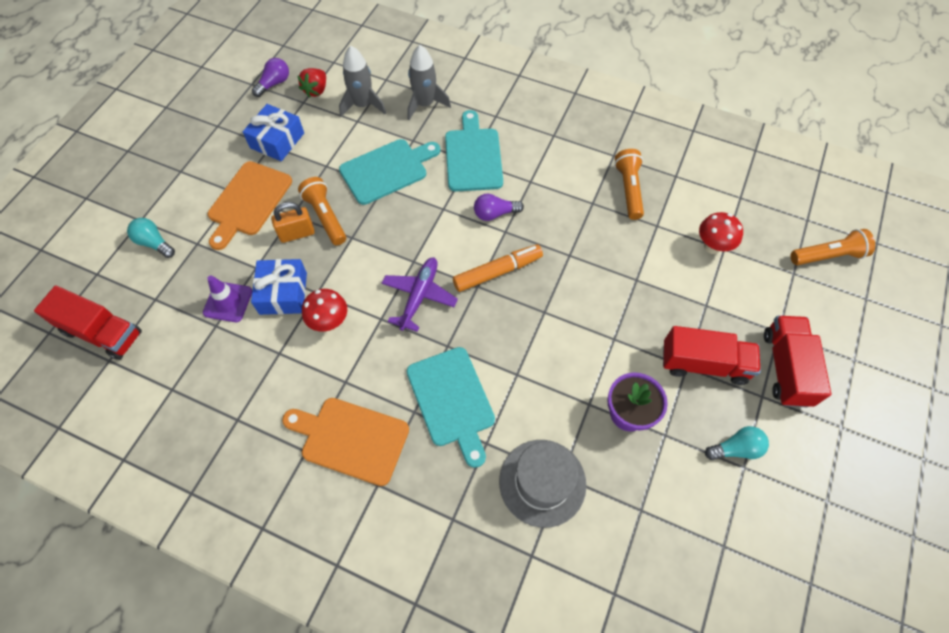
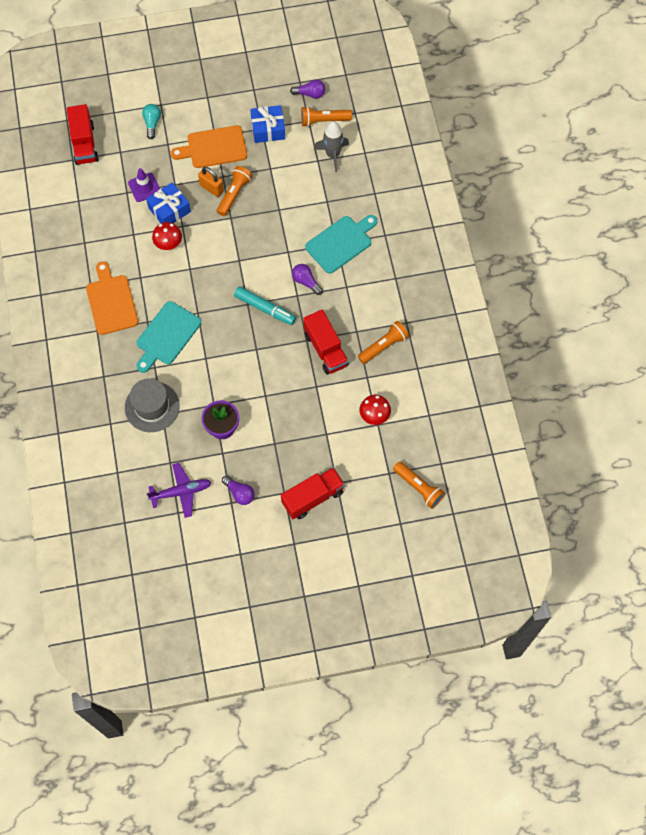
camera: 55 degrees right, 5 degrees up
red strawberry [298,68,326,98] -> orange flashlight [301,106,352,127]
turquoise cutting board [339,139,440,205] -> none
purple plane [382,257,458,332] -> purple plane moved to [147,463,211,518]
grey rocket [407,45,451,120] -> none
orange marker [453,244,543,292] -> turquoise marker [234,286,296,325]
red truck [663,326,761,385] -> red truck moved to [303,310,349,375]
turquoise light bulb [705,426,769,460] -> purple light bulb [222,476,255,505]

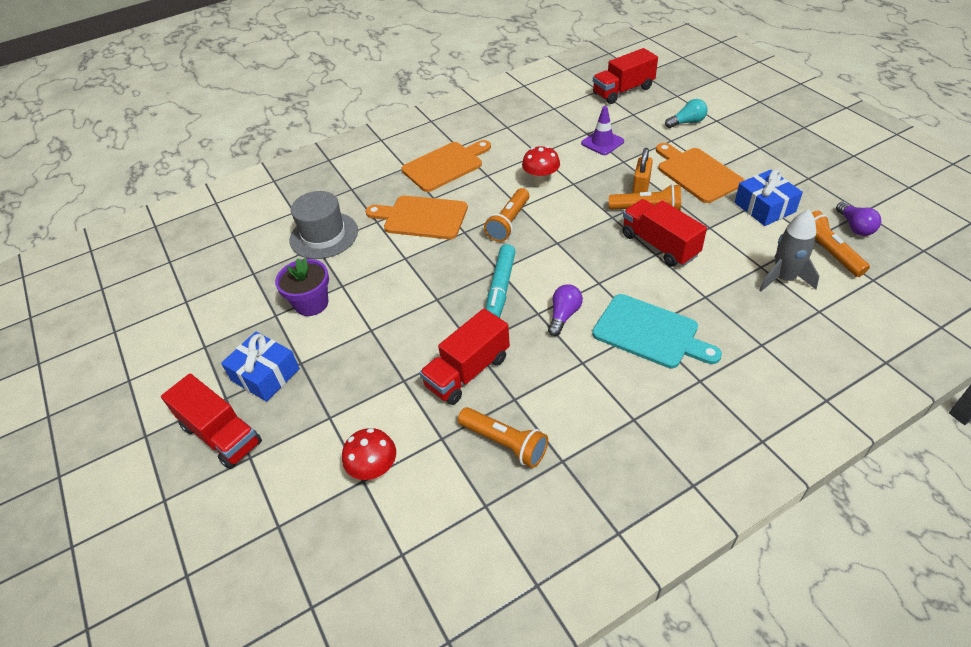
camera: 75 degrees right, 20 degrees down
turquoise cutting board [136,301,201,373] -> orange cutting board [366,196,468,239]
blue gift [146,182,191,223] -> blue gift moved to [221,331,300,402]
purple plane [147,463,211,518] -> none
purple light bulb [222,476,255,505] -> none
orange flashlight [393,462,445,509] -> orange flashlight moved to [484,188,529,242]
none -> red truck [622,199,707,267]

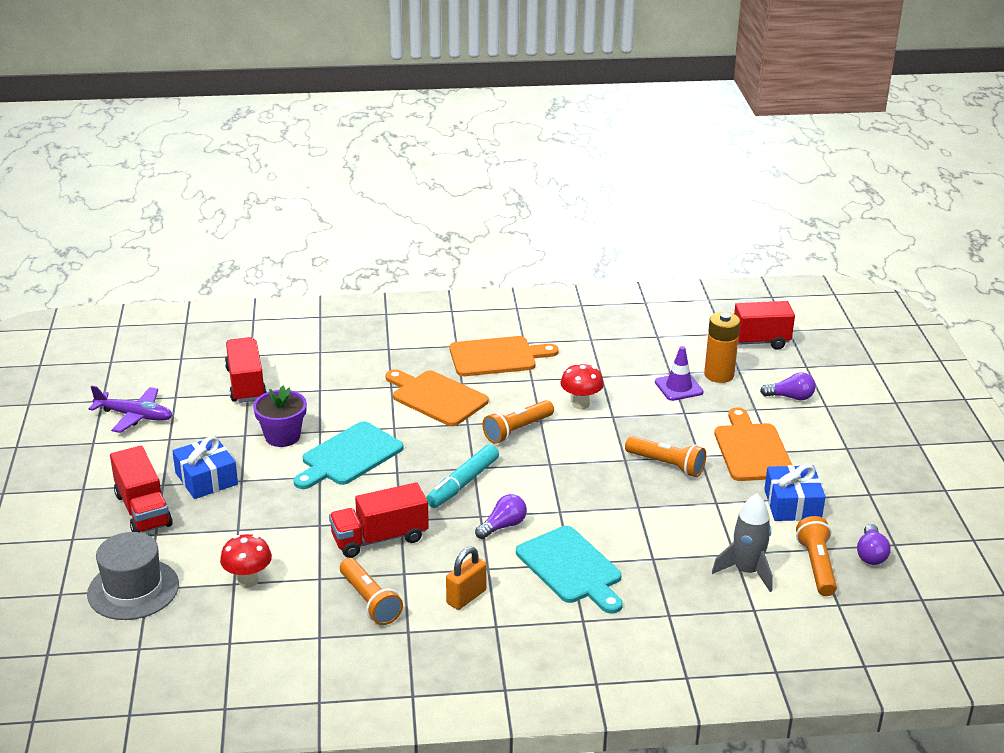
camera: 20 degrees right, 15 degrees down
grey hat [290,191,358,259] -> grey hat moved to [87,532,179,620]
red truck [622,199,707,267] -> red truck moved to [225,337,267,403]
orange padlock [632,148,653,193] -> orange padlock moved to [446,547,487,610]
turquoise light bulb [665,99,708,128] -> purple light bulb [760,372,815,401]
none -> purple plane [88,386,173,433]
none -> turquoise cutting board [294,421,403,489]
none -> orange battery [704,312,740,383]

